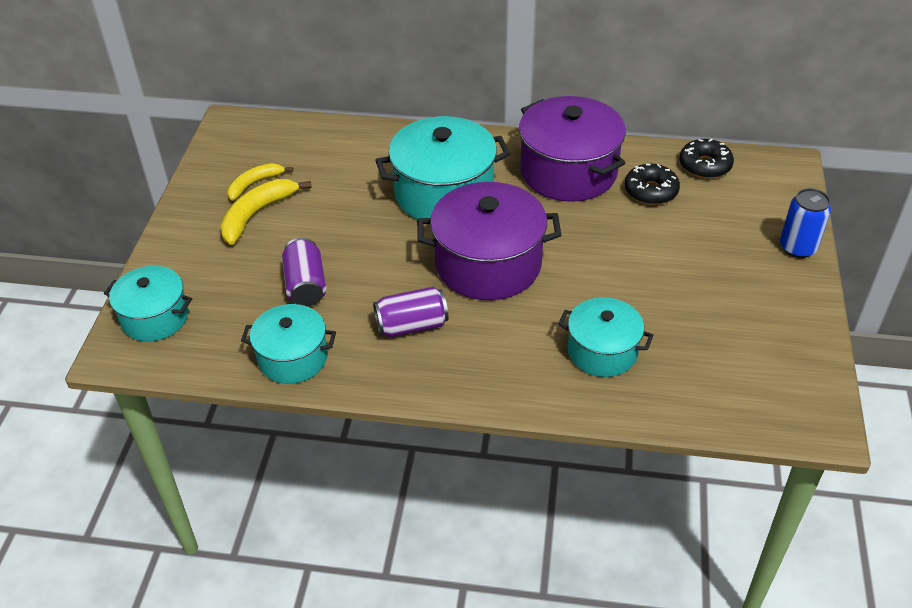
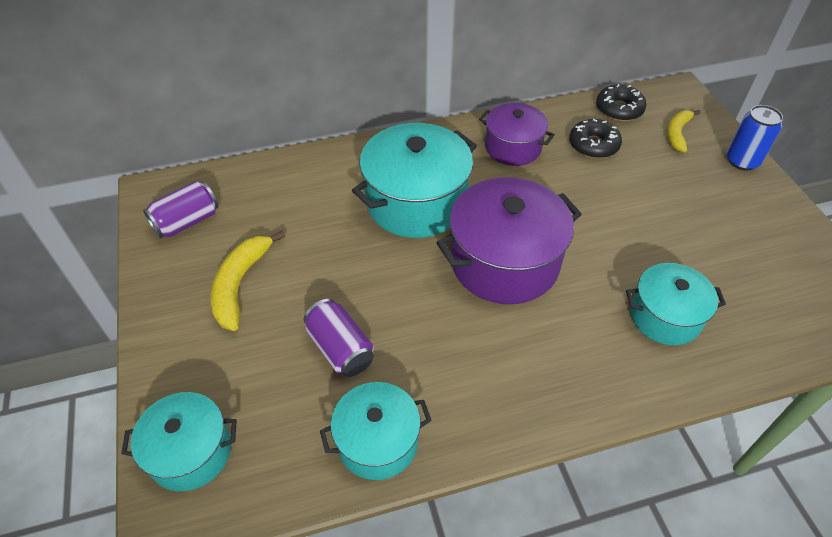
camera: 25 degrees left, 5 degrees up
yellow banana [227,163,293,201] -> yellow banana moved to [667,110,700,152]
purple can [373,287,449,337] -> purple can moved to [143,181,219,238]
purple pot [519,96,626,202] -> purple pot [479,103,555,166], size x0.61

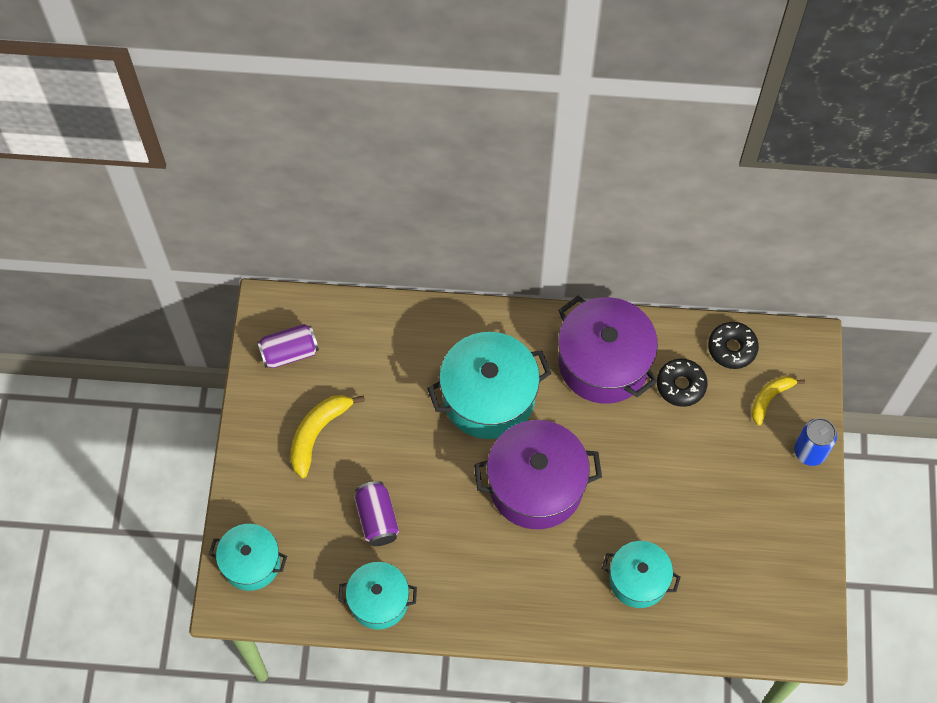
camera: 20 degrees right, 15 degrees up
purple pot [479,103,555,166] -> purple pot [558,296,658,404], size x1.65

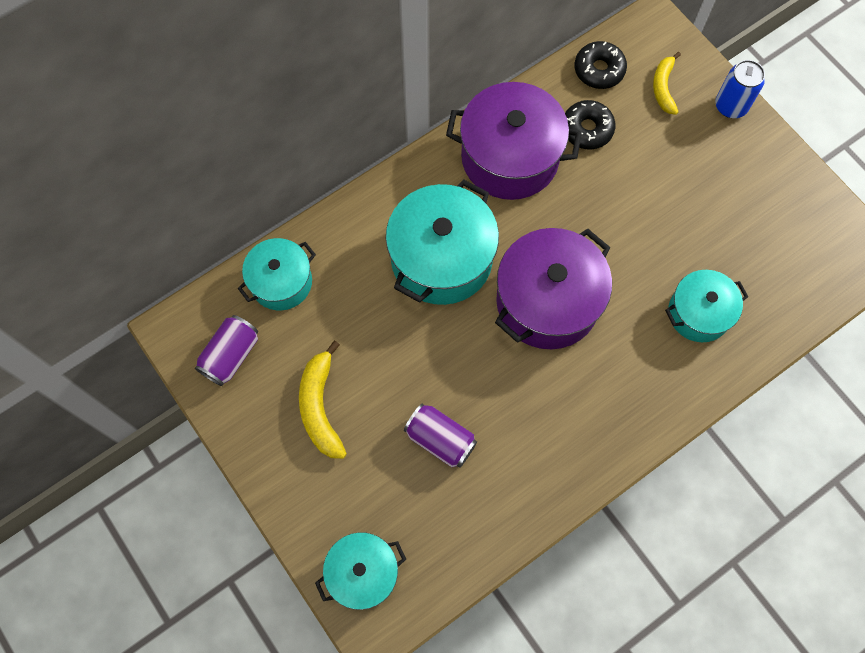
camera: 40 degrees left, 5 degrees up
turquoise pot [338,562,417,630] -> turquoise pot moved to [238,238,316,311]

